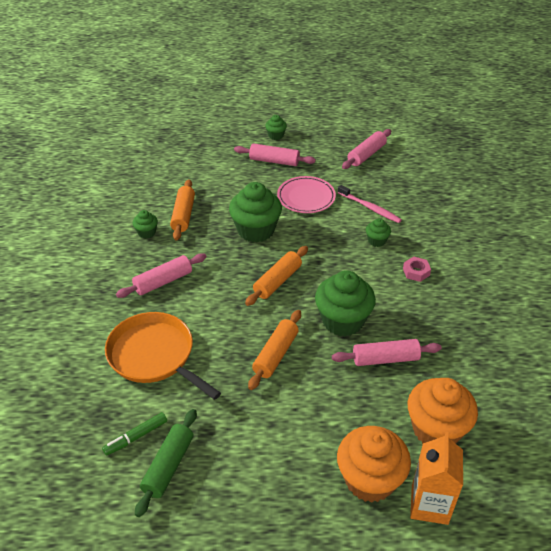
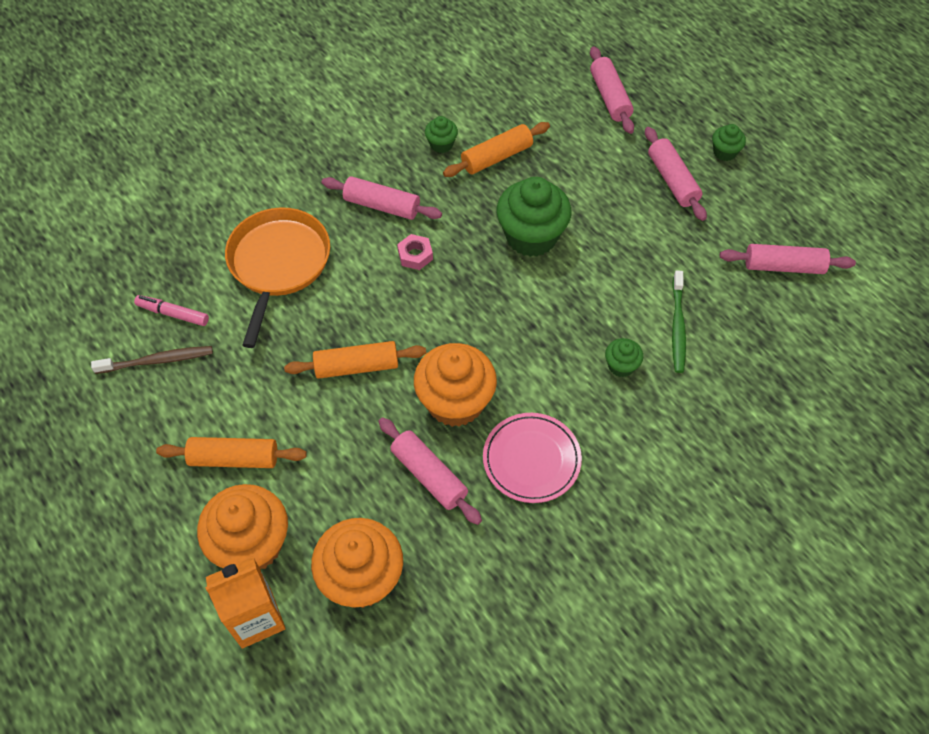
camera: 55 degrees right, 15 degrees up
green marker [102,412,167,456] -> pink marker [134,295,209,326]
green rolling pin [135,409,197,517] -> brown toothbrush [91,346,213,374]
orange rolling pin [245,246,308,306] -> orange rolling pin moved to [156,437,307,468]
pink plate [277,176,336,213] -> pink plate moved to [483,413,582,503]
green cupcake [315,270,376,336] -> orange cupcake [414,343,497,427]
pink toothbrush [338,185,402,223] -> green toothbrush [672,270,686,373]
pink nut [403,256,431,282] -> pink nut moved to [397,234,433,270]
none -> pink rolling pin [590,46,634,134]

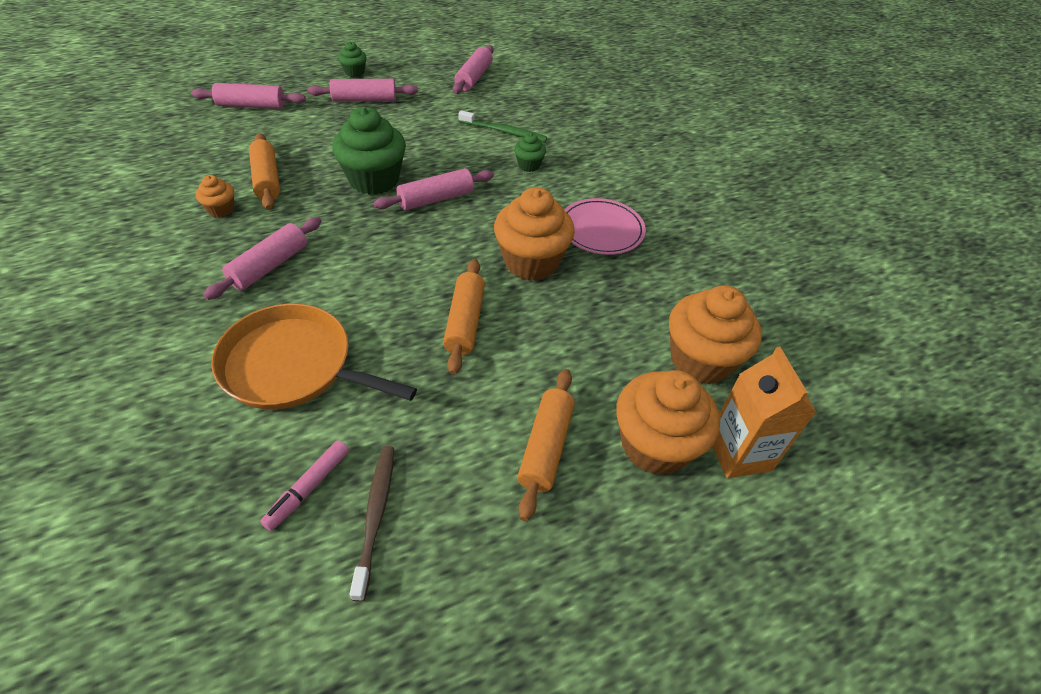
camera: 80 degrees left, 10 degrees down
pink rolling pin [379,417,482,525] -> pink rolling pin moved to [374,168,494,210]
pink nut [397,234,433,270] -> none
green cupcake [425,116,458,153] -> orange cupcake [196,175,234,217]

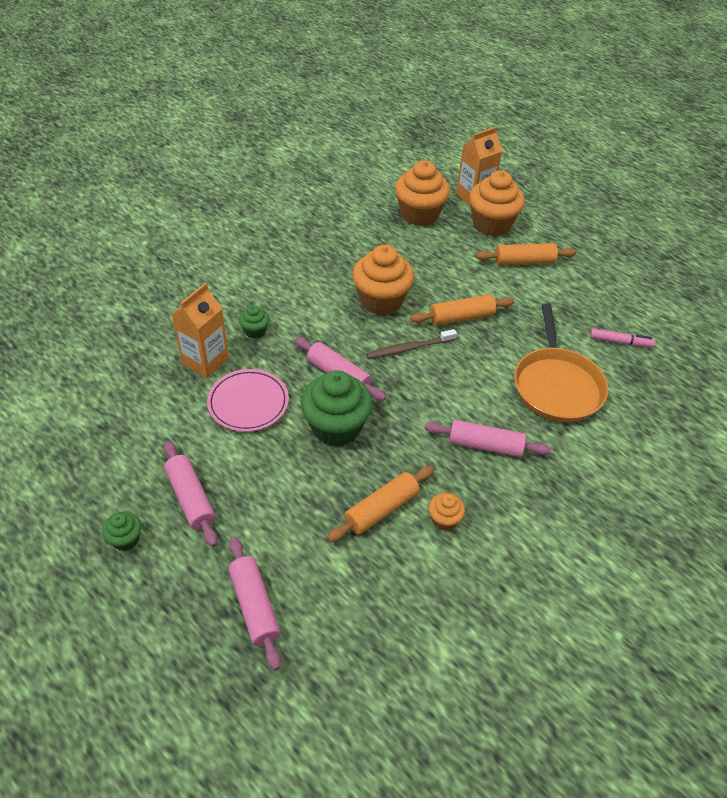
camera: 110 degrees left, 0 degrees up
brown toothbrush [350,446,394,602] -> brown toothbrush moved to [366,329,457,359]
pink rolling pin [453,45,493,94] -> none
green toothbrush [458,110,547,142] -> orange carton [172,283,229,378]
pink plate [565,198,646,255] -> pink plate moved to [207,369,289,432]

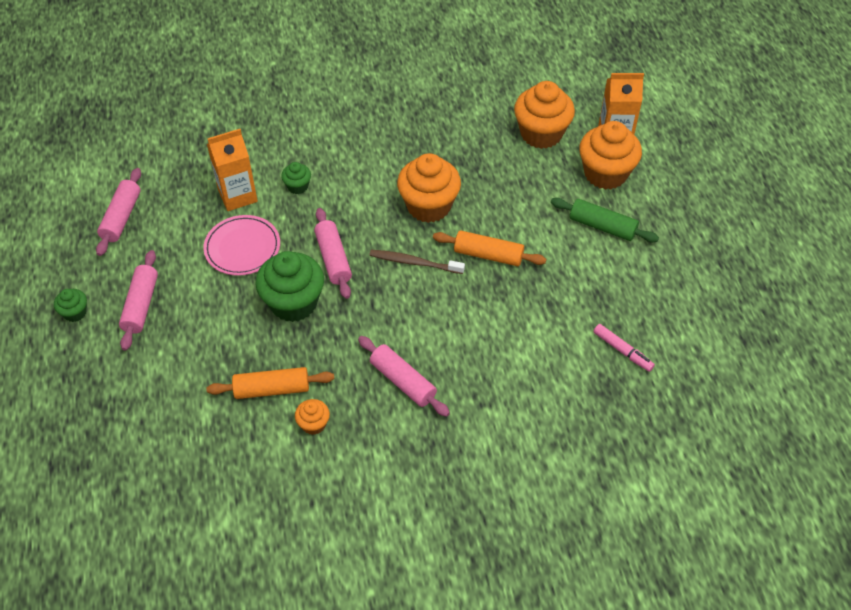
camera: 35 degrees right, 5 degrees up
pink rolling pin [229,537,281,671] -> pink rolling pin moved to [96,168,141,256]
orange rolling pin [476,243,576,265] -> green rolling pin [551,198,659,242]
orange pan [514,303,609,422] -> none

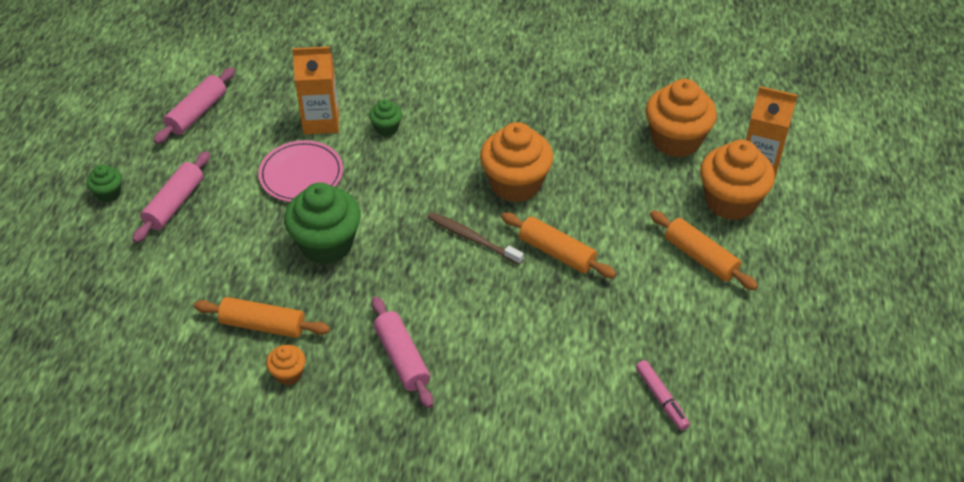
camera: 20 degrees right, 5 degrees down
pink rolling pin [314,208,352,299] -> none
green rolling pin [551,198,659,242] -> orange rolling pin [650,211,758,290]

